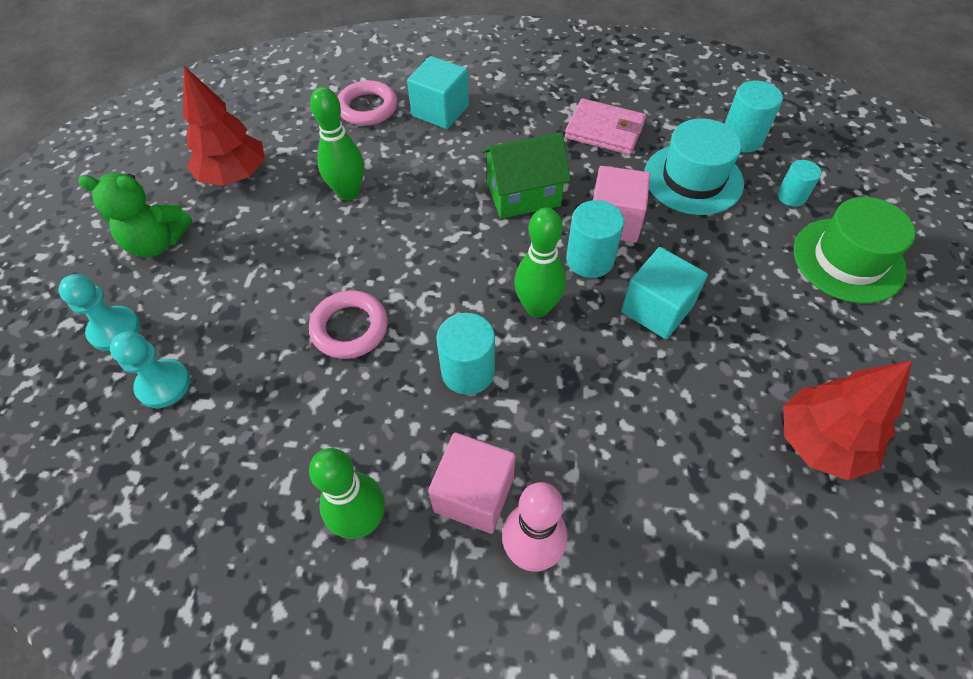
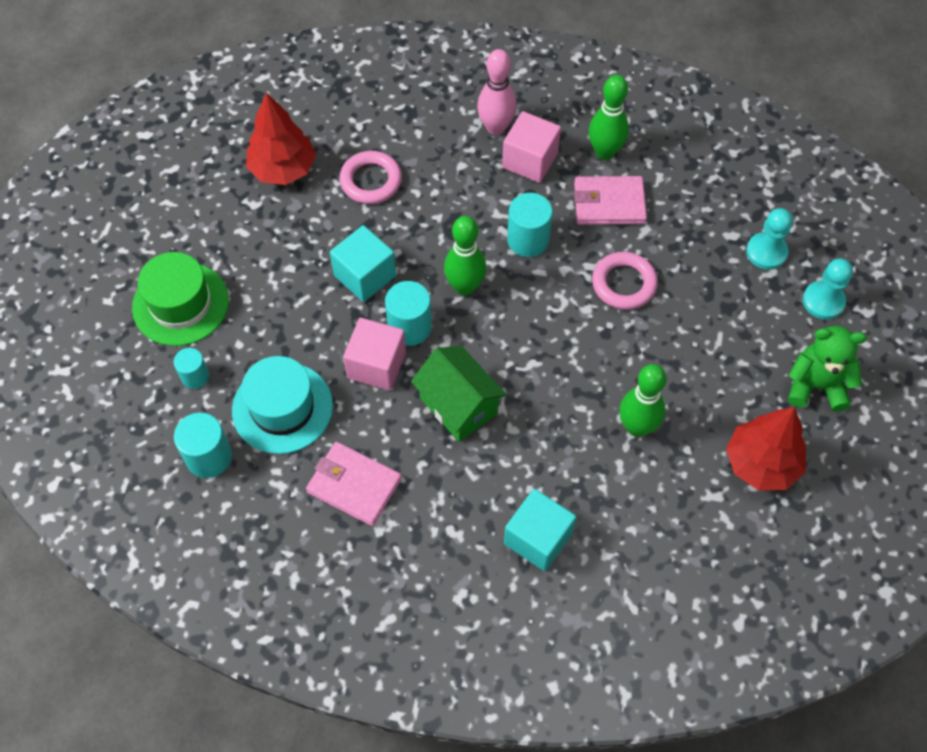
camera: 175 degrees left, 5 degrees up
pink ring [338,80,397,126] -> pink ring moved to [339,151,402,204]
green house [482,132,571,219] -> green house turned 60 degrees clockwise [411,345,507,442]
none -> pink wallet [574,176,647,225]

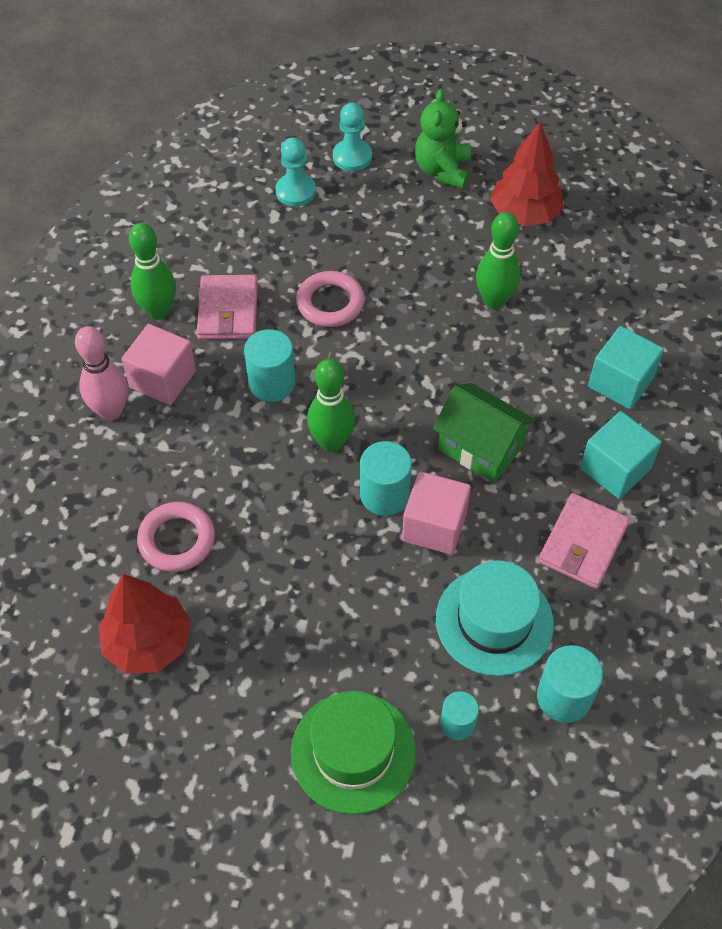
camera: 90 degrees left, 5 degrees down
turquoise cube [330,225,396,302] -> turquoise cube moved to [580,411,662,499]
green house [411,345,507,442] -> green house turned 75 degrees clockwise [433,383,535,483]

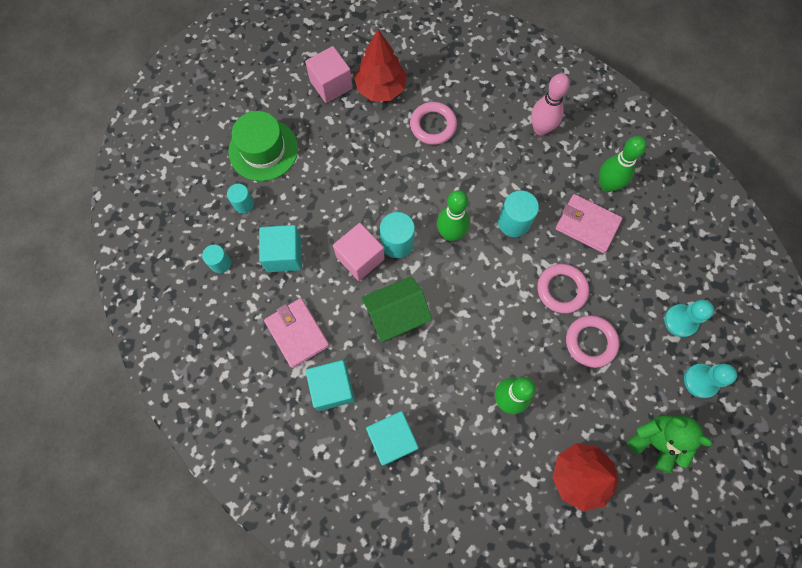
camera: 120 degrees right, 15 degrees up
pink cube [122,324,196,405] -> pink cube moved to [305,46,353,103]
turquoise hat [436,561,554,676] -> turquoise cube [259,225,302,272]
turquoise cylinder [537,645,603,723] -> turquoise cylinder [202,245,231,273], size x0.64
none -> pink ring [566,316,619,368]

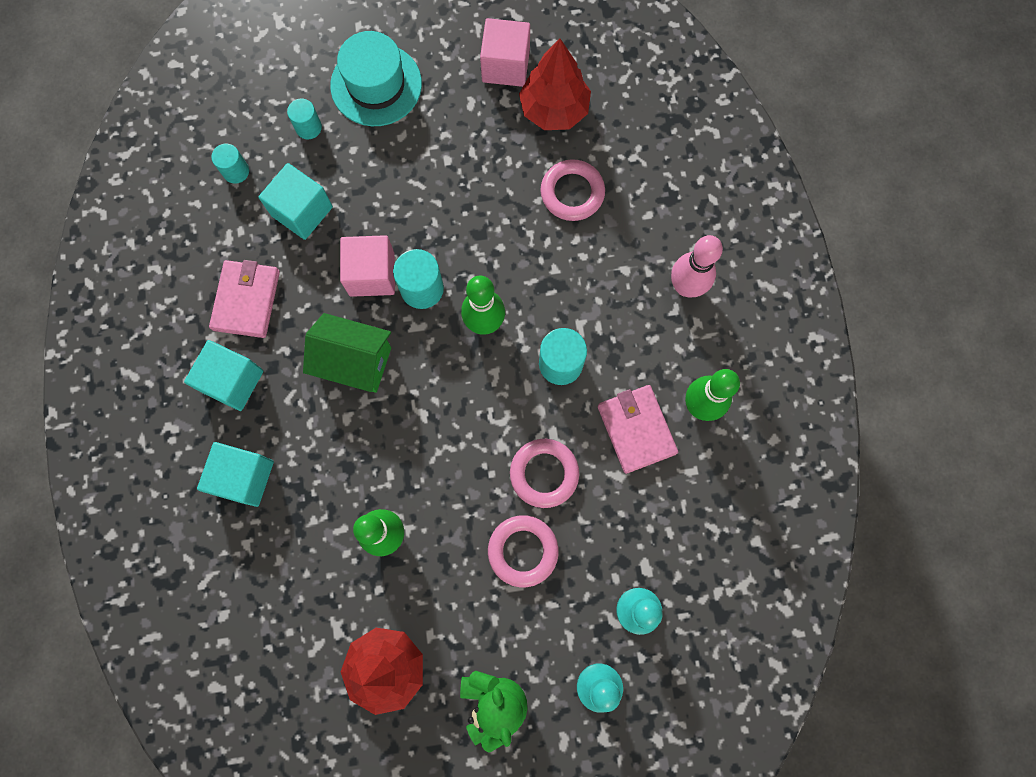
camera: 40 degrees right, 5 degrees up
green hat [228,111,298,181] -> turquoise hat [330,31,422,126]

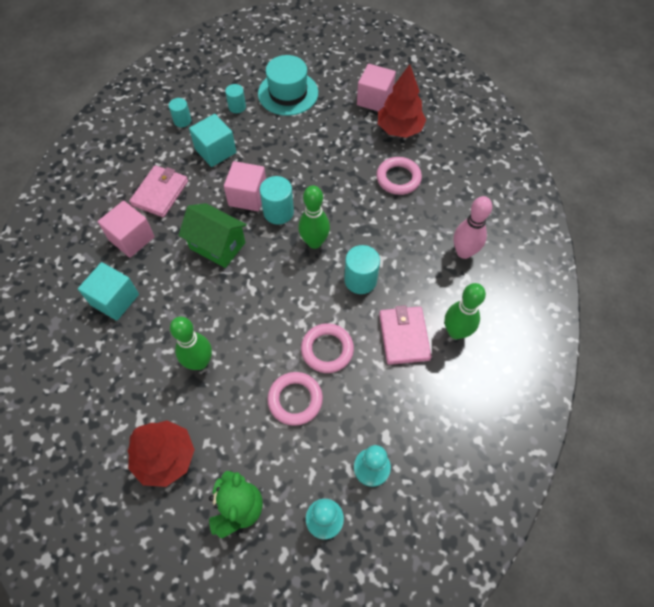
camera: 15 degrees right, 15 degrees down
turquoise cube [184,340,263,411] -> pink cube [98,201,155,258]

